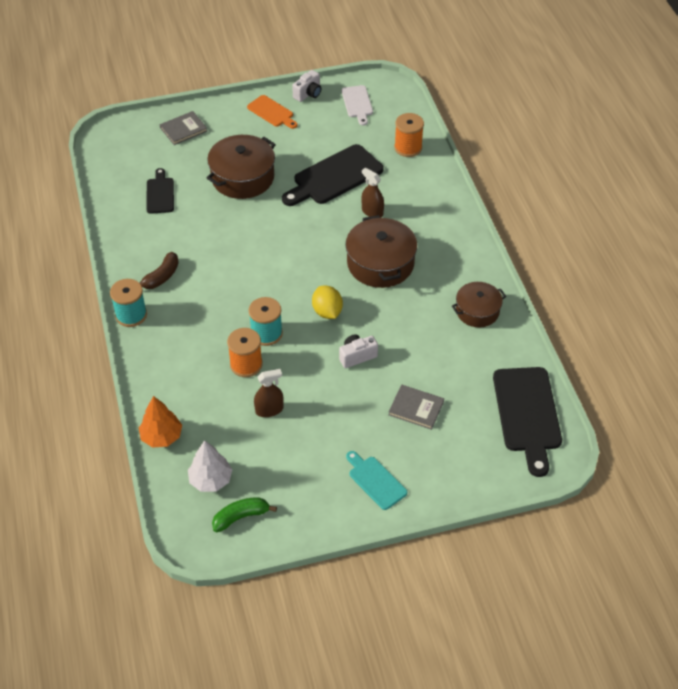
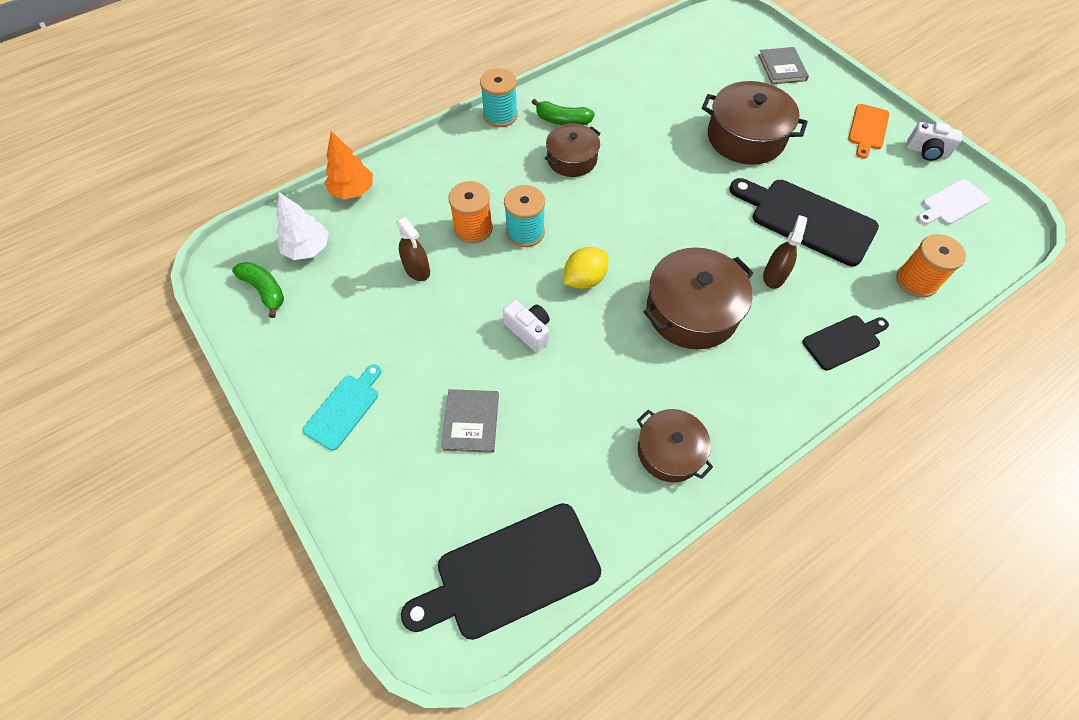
camera: 70 degrees right, 10 degrees up
brown banana [140,252,179,289] -> green banana [532,99,595,125]
black cutting board [146,168,174,214] -> black cutting board moved to [802,315,889,371]
grey book [160,111,208,145] -> grey book turned 45 degrees clockwise [758,47,809,84]
none -> brown pot [545,123,601,177]

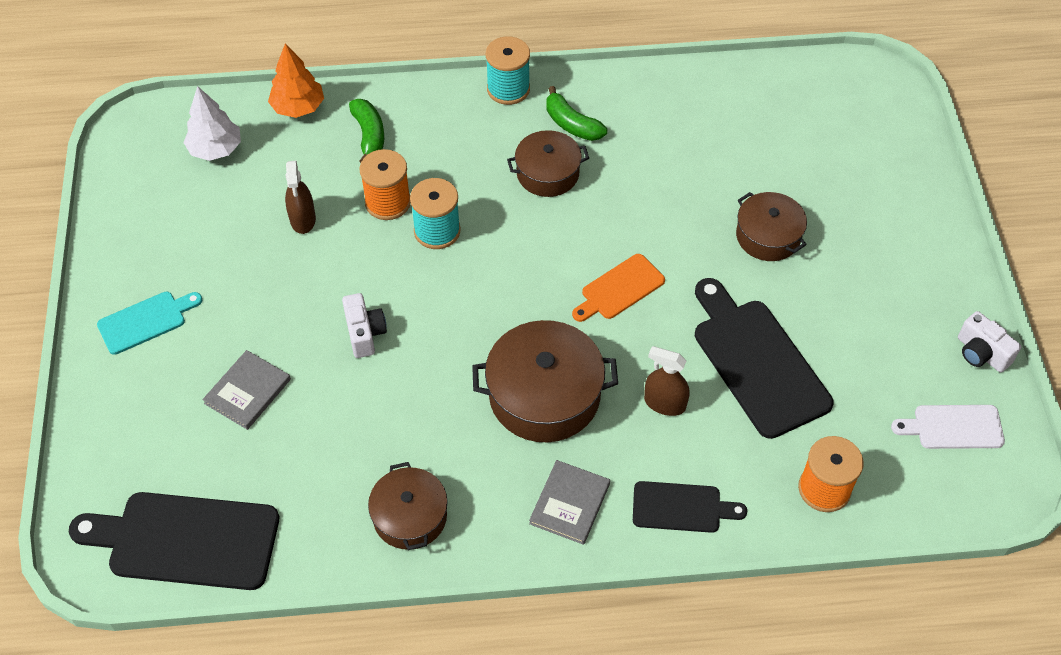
camera: 30 degrees right, 5 degrees down
green banana [232,262,284,318] -> green banana moved to [349,99,384,163]
yellow lemon [564,247,608,289] -> none
brown pot [702,81,808,165] -> brown pot [736,192,807,261], size x0.63
grey book [758,47,809,84] -> grey book moved to [529,460,610,545]
brown spray bottle [763,215,807,289] -> brown spray bottle turned 120 degrees counterclockwise [644,346,690,416]
orange cutting board [848,104,890,159] -> orange cutting board moved to [572,254,665,322]

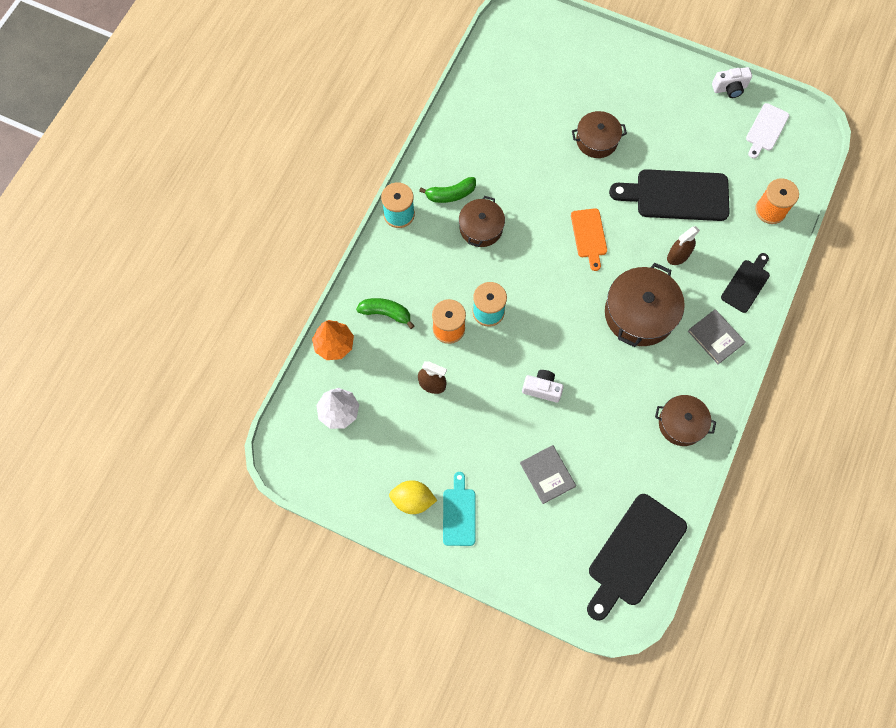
camera: 60 degrees left, 15 degrees up
none -> yellow lemon [389,480,437,514]

